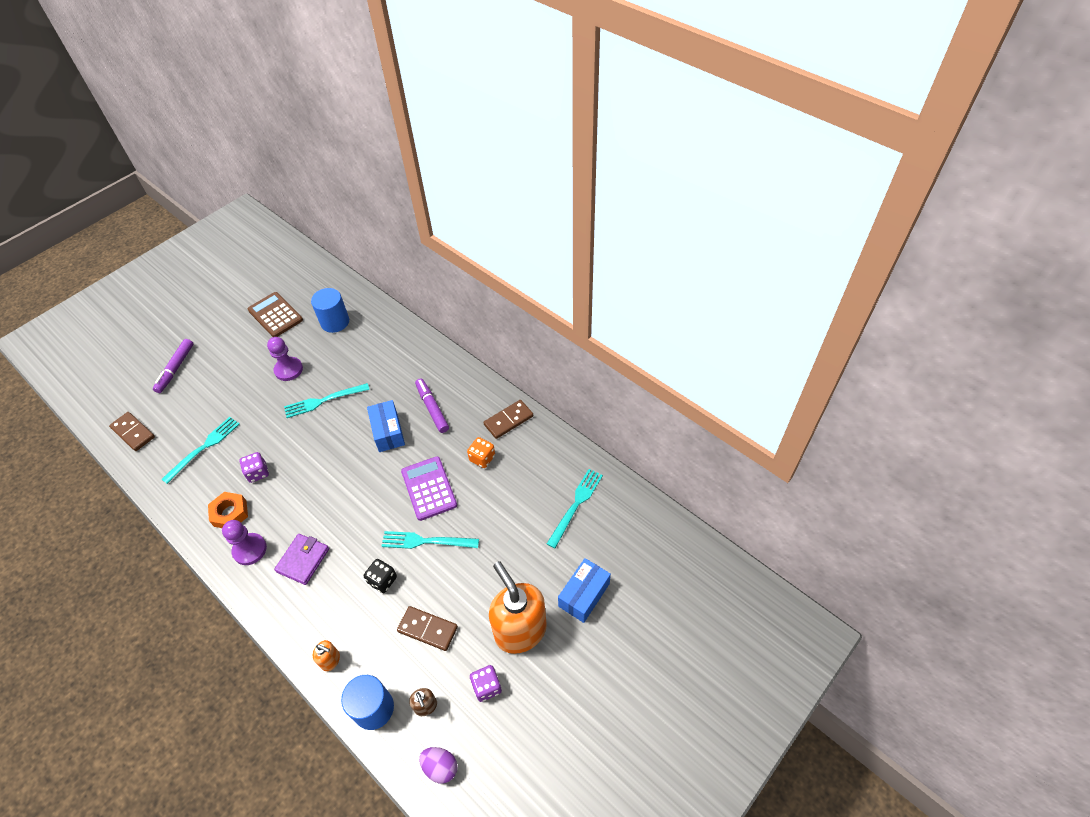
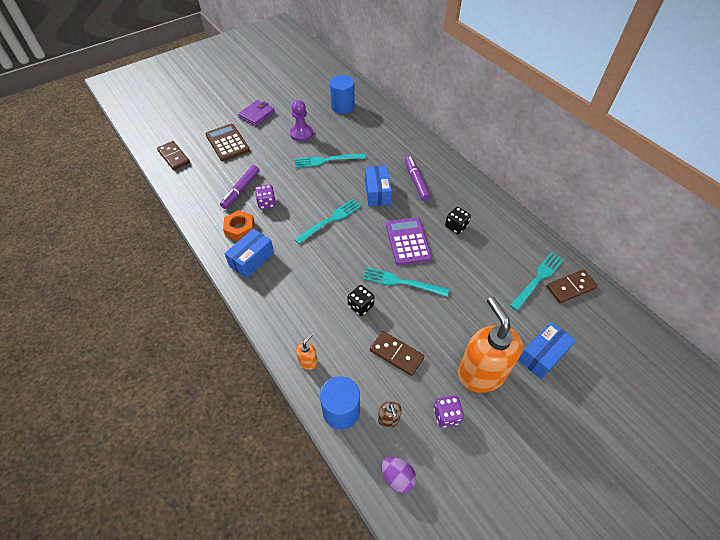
camera: 10 degrees right, 0 degrees up
purple marker [153,339,193,393] -> purple marker moved to [220,165,259,209]
turquoise fork [161,417,240,484] -> turquoise fork moved to [294,199,361,244]
purple pawn [222,520,267,565] -> blue box [224,229,274,278]
brown calculator [248,292,303,337] -> brown calculator moved to [205,124,250,161]
purple wallet [274,534,329,585] -> purple wallet moved to [238,100,275,126]
orange soap dispenser [313,640,340,671] -> orange soap dispenser turned 90 degrees counterclockwise [296,333,318,370]
orange dice [467,437,495,468] -> black dice [445,207,471,234]
brown domino [483,400,533,439] -> brown domino moved to [546,269,598,303]

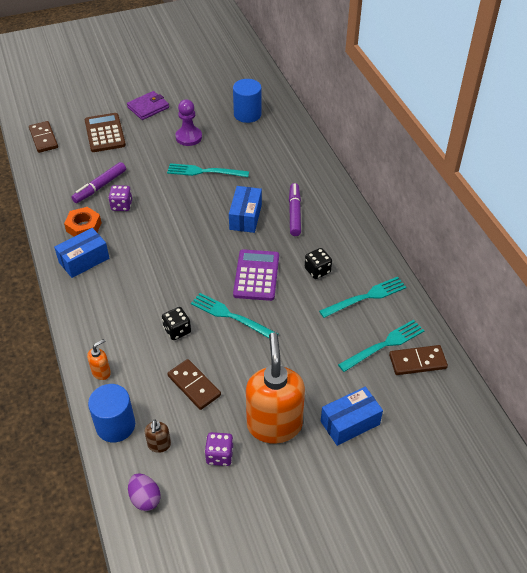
camera: 15 degrees right, 5 degrees down
turquoise fork [294,199,361,244] -> turquoise fork moved to [319,277,406,318]

